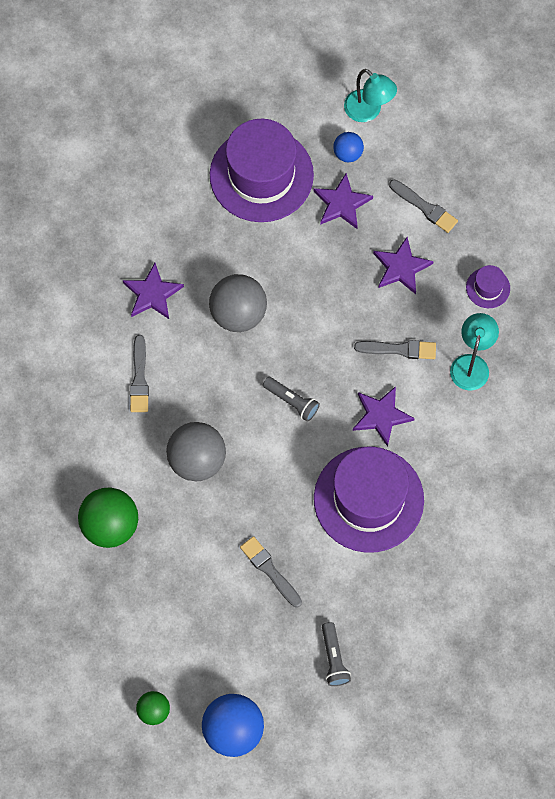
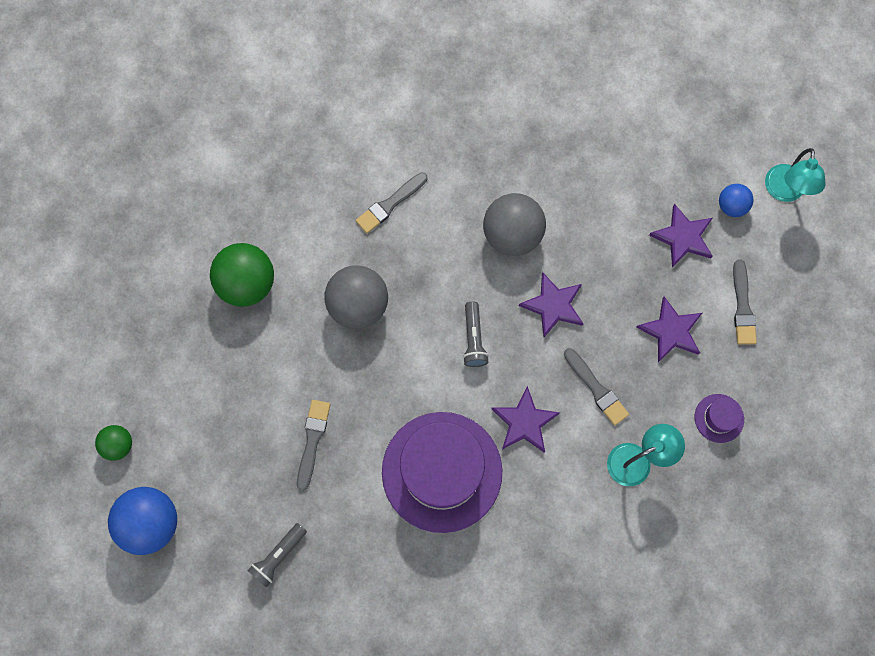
camera: 50 degrees right, 5 degrees up
purple star [123,263,184,319] -> purple star moved to [519,272,583,337]
purple hat [210,119,314,222] -> none

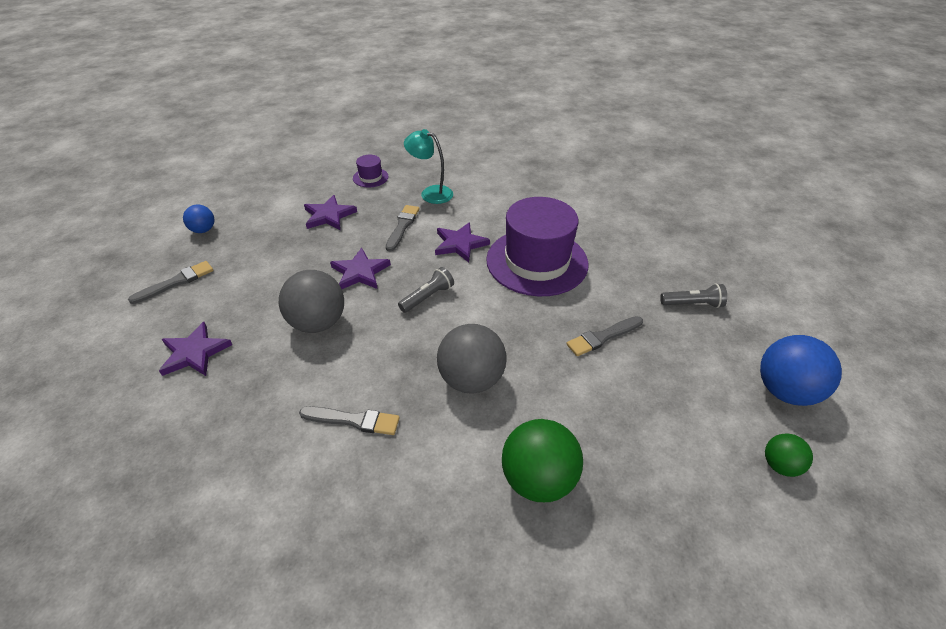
camera: 130 degrees left, 30 degrees down
purple star [649,204,713,268] -> purple star moved to [159,322,232,376]
grey brush [733,259,757,345] -> grey brush moved to [128,261,214,304]
turquoise lamp [765,148,825,202] -> none

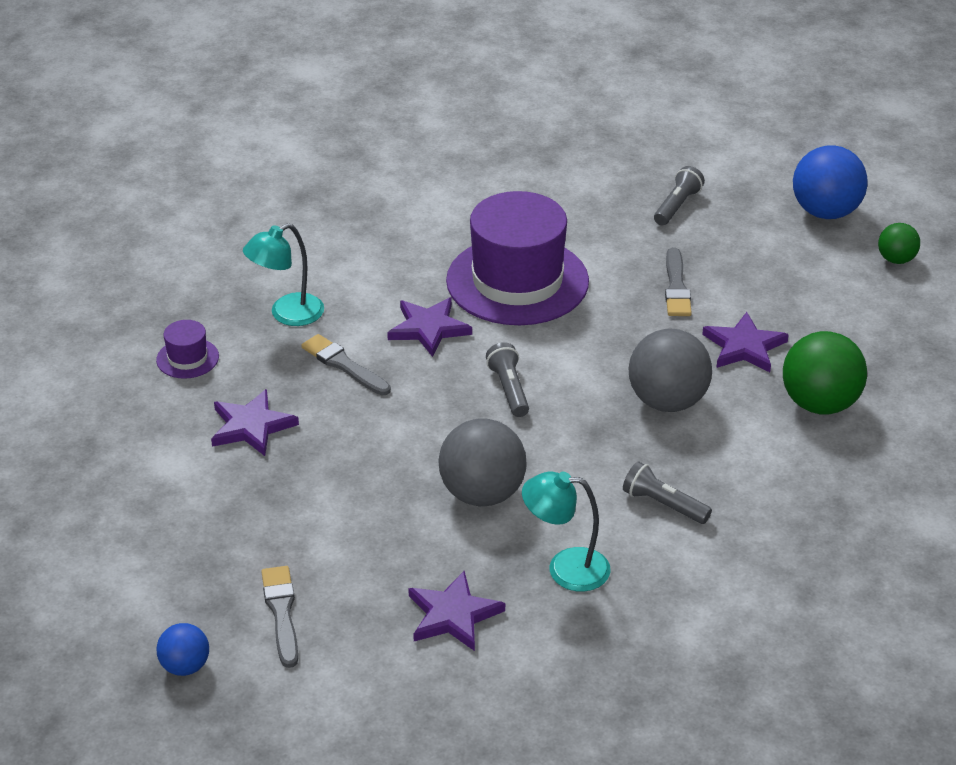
camera: 60 degrees left, 5 degrees down
blue ball [183,205,214,233] -> blue ball moved to [156,623,209,676]
grey brush [299,406,400,435] -> grey flashlight [623,461,712,524]
purple star [330,248,391,289] -> purple star moved to [702,312,789,372]
none -> turquoise lamp [522,472,611,592]

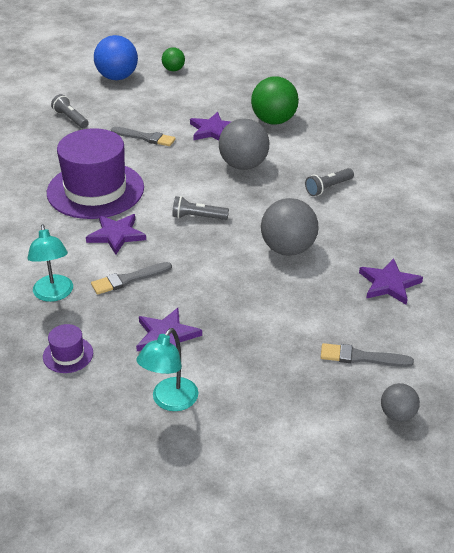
camera: 70 degrees left, 0 degrees up
blue ball [156,623,209,676] -> grey ball [381,383,420,422]
turquoise lamp [522,472,611,592] -> turquoise lamp moved to [137,328,198,411]

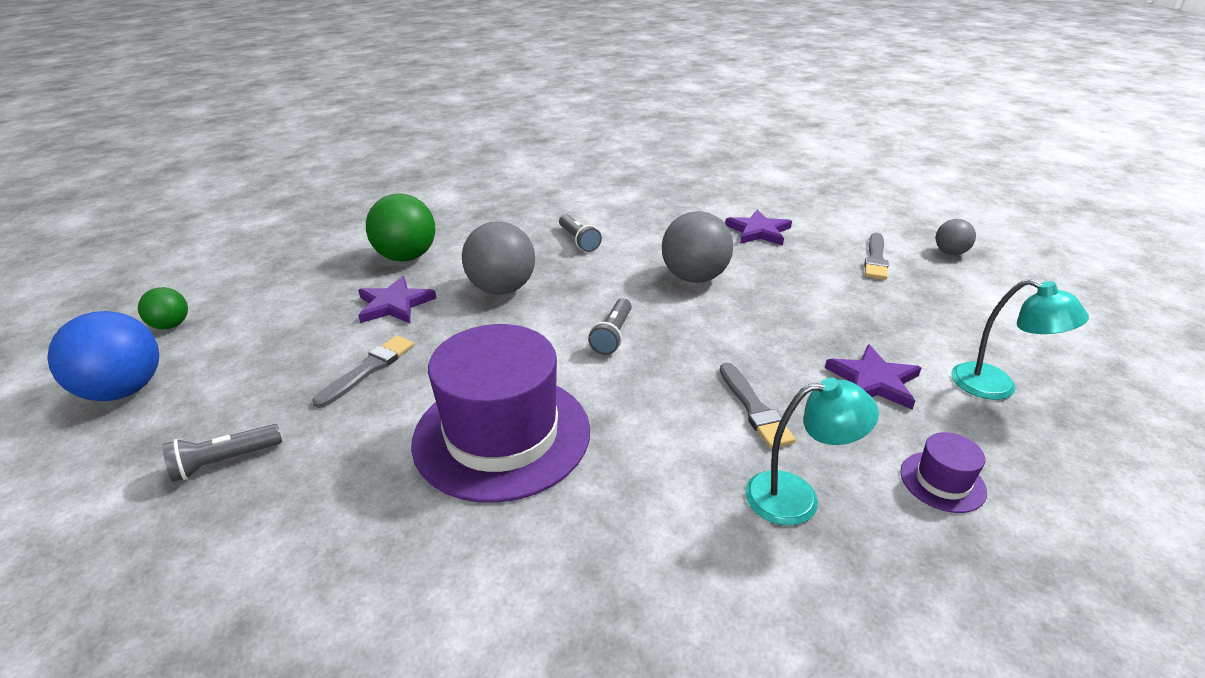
camera: 80 degrees left, 5 degrees down
purple star [86,214,146,255] -> none

